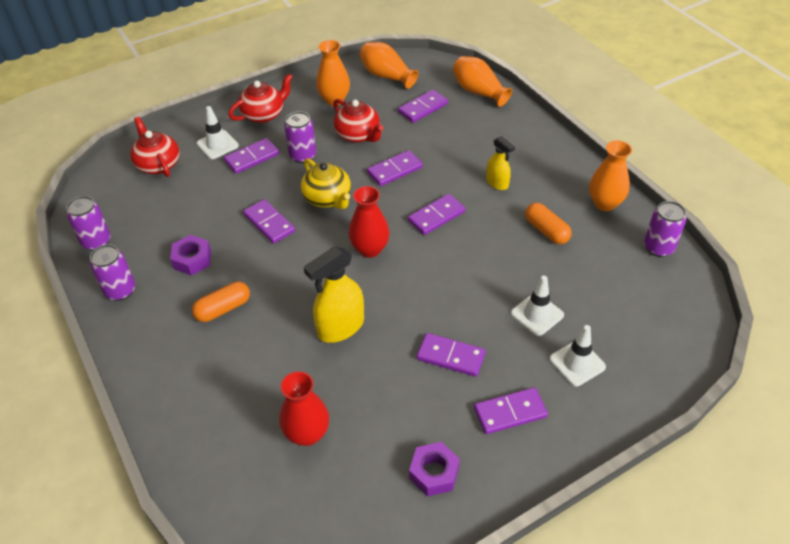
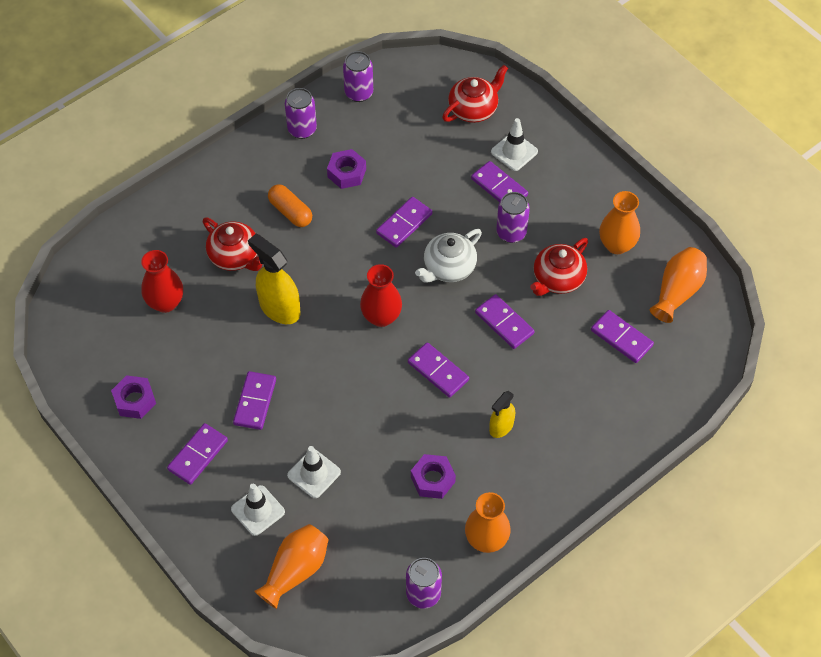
camera: 80 degrees right, 10 degrees up
red teapot [229,74,293,123] -> red teapot moved to [203,217,263,271]
yellow teapot [301,158,351,209] -> white teapot [415,229,482,282]
orange vase [453,56,512,107] -> orange vase moved to [254,524,329,609]
purple domino [474,387,548,434] -> purple domino turned 60 degrees clockwise [167,423,228,485]
orange capsule [525,203,572,244] -> purple nut [411,454,456,499]

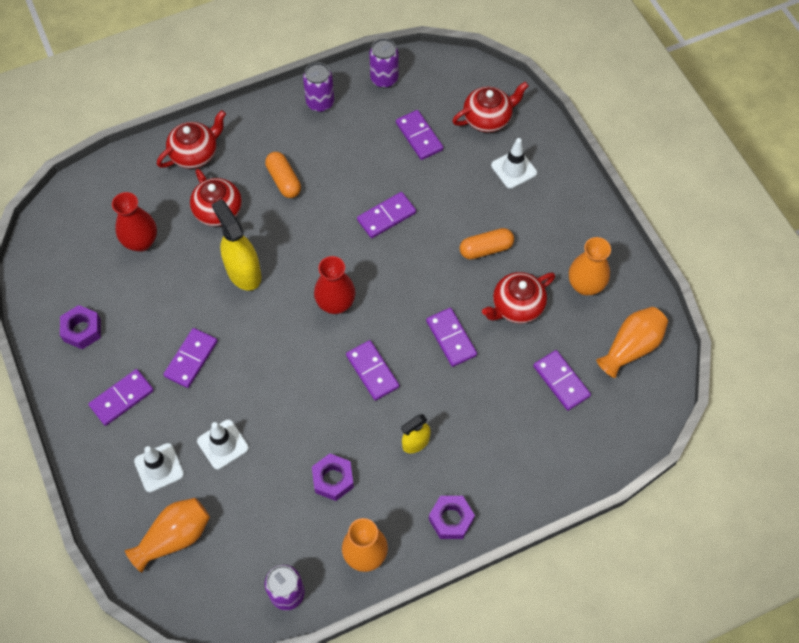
camera: 15 degrees right, 5 degrees up
purple nut [327,149,366,189] -> purple nut moved to [429,496,475,539]
white teapot [415,229,482,282] -> none
purple domino [471,161,528,202] -> purple domino moved to [396,110,443,160]
purple can [496,192,530,243] -> orange capsule [460,228,514,259]
none -> red teapot [157,110,226,169]

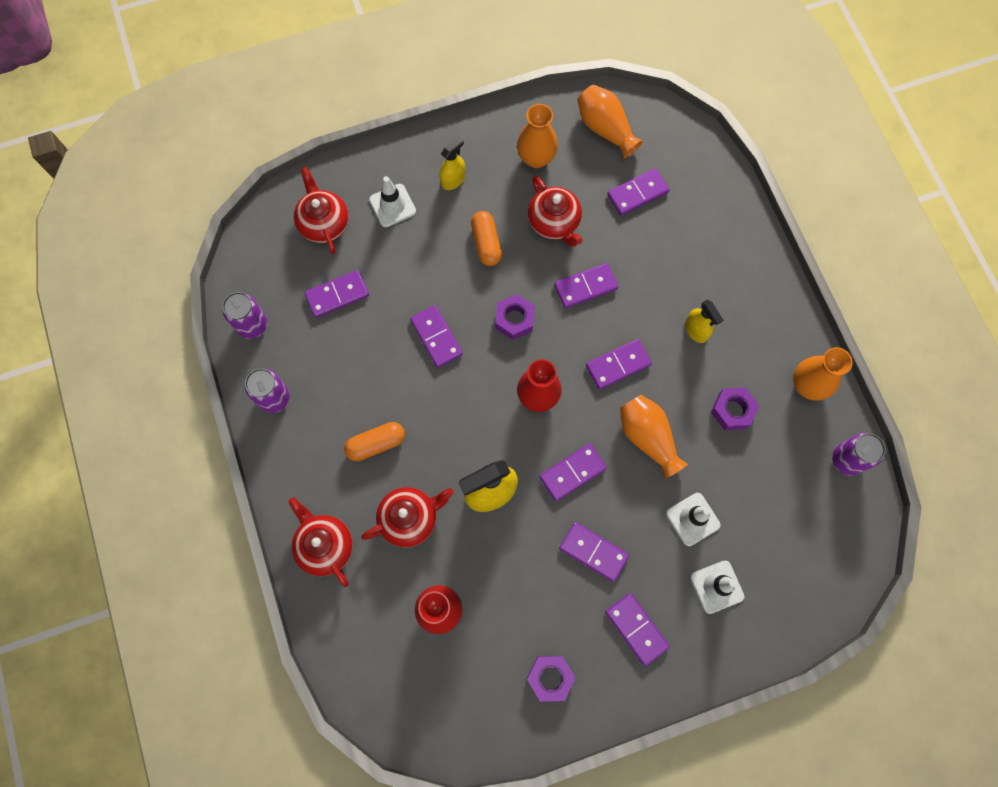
camera: 85 degrees left, 10 degrees up
orange vase [125,498,210,573] -> orange vase moved to [620,395,688,479]
purple nut [429,496,475,539] -> purple nut moved to [495,294,535,340]
none -> yellow spray bottle [440,137,465,190]
none -> purple domino [539,443,607,501]

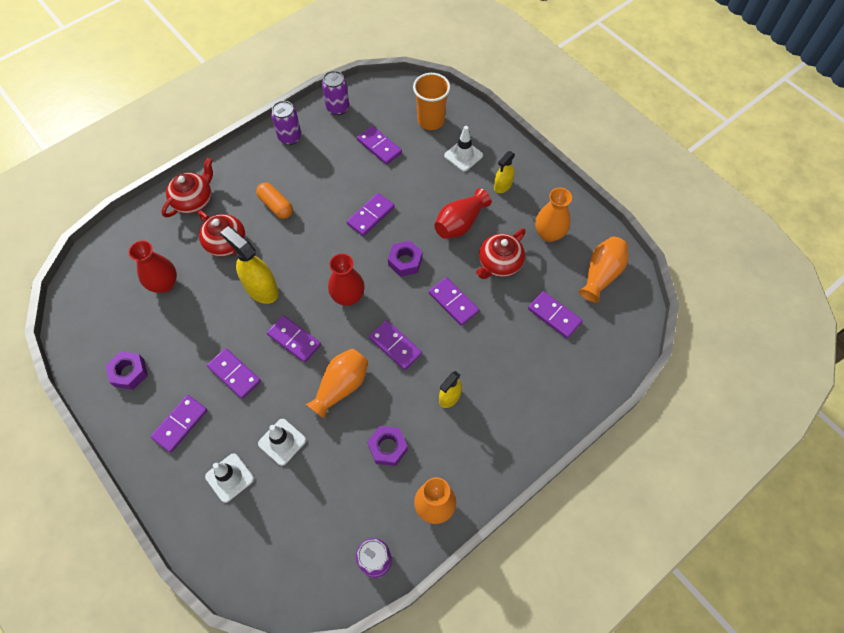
camera: 70 degrees right, 10 degrees down
red teapot [294,167,349,254] -> orange cup [413,73,450,130]
yellow spray bottle [440,137,465,190] -> yellow spray bottle turned 105 degrees clockwise [494,151,515,193]
orange capsule [471,211,502,266] -> red vase [434,188,491,239]
purple domino [559,522,629,582] -> purple domino turned 60 degrees counterclockwise [207,348,261,399]

